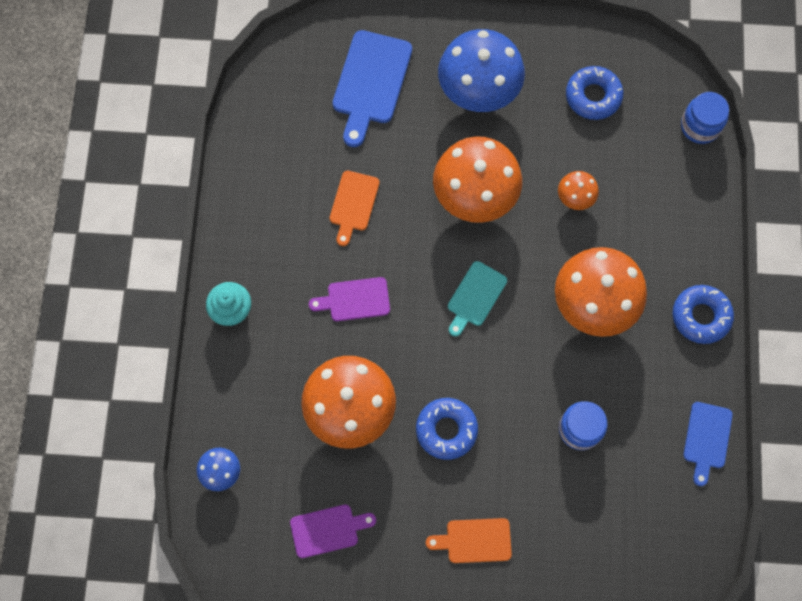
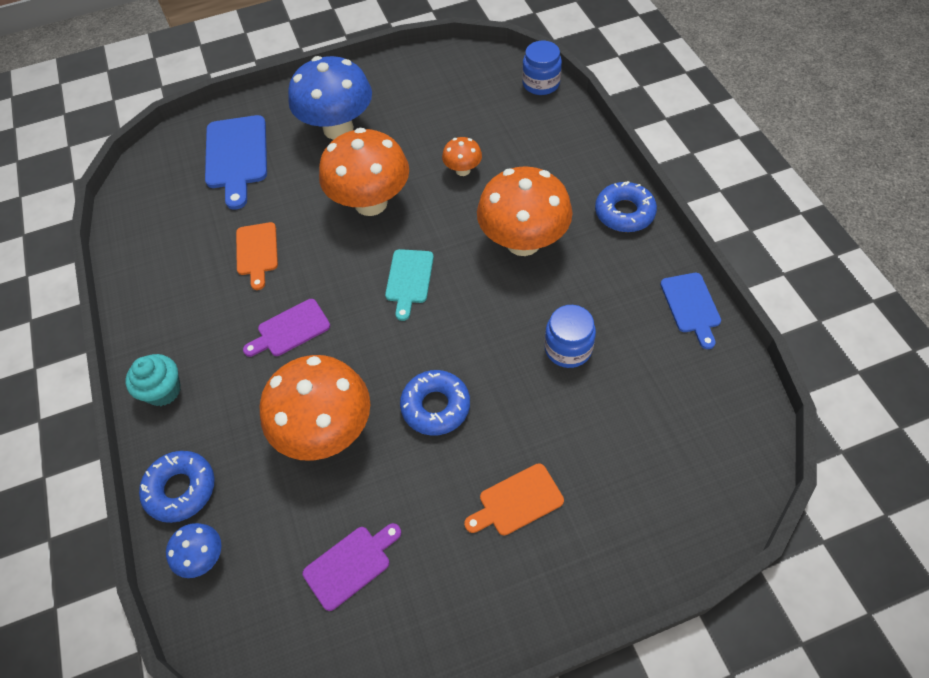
camera: 20 degrees left, 15 degrees down
blue donut [566,66,623,120] -> blue donut moved to [139,451,215,523]

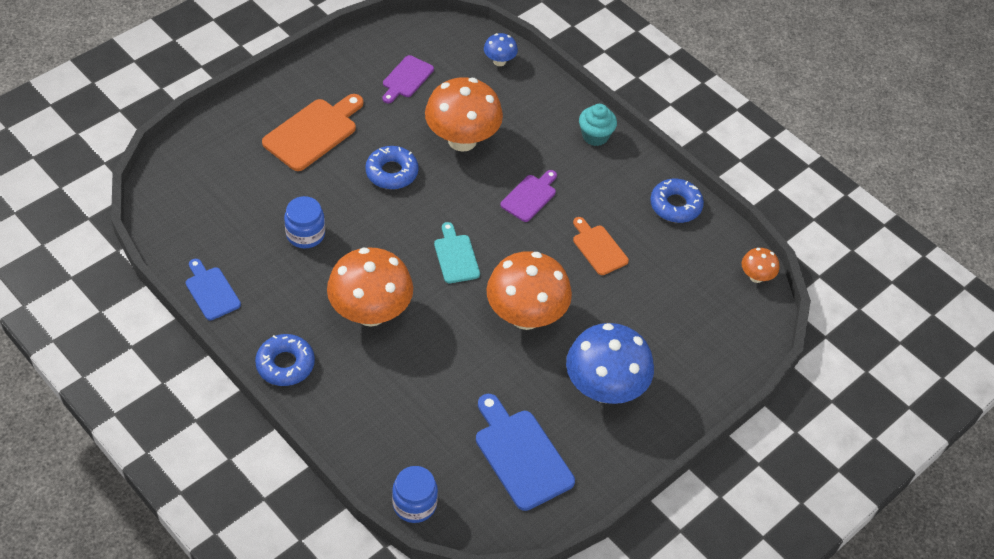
camera: 150 degrees right, 5 degrees down
blue donut [139,451,215,523] -> blue donut moved to [650,179,704,223]
blue cutting board [205,115,267,210] -> blue cutting board moved to [476,394,575,511]
orange mushroom [442,137,482,176] -> orange mushroom moved to [742,248,779,283]
orange cutting board [464,463,564,536] -> orange cutting board [262,94,363,171], size x1.64

